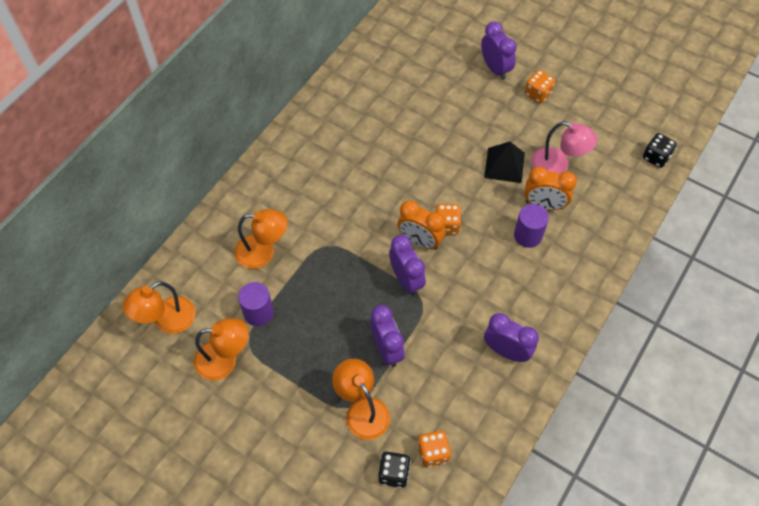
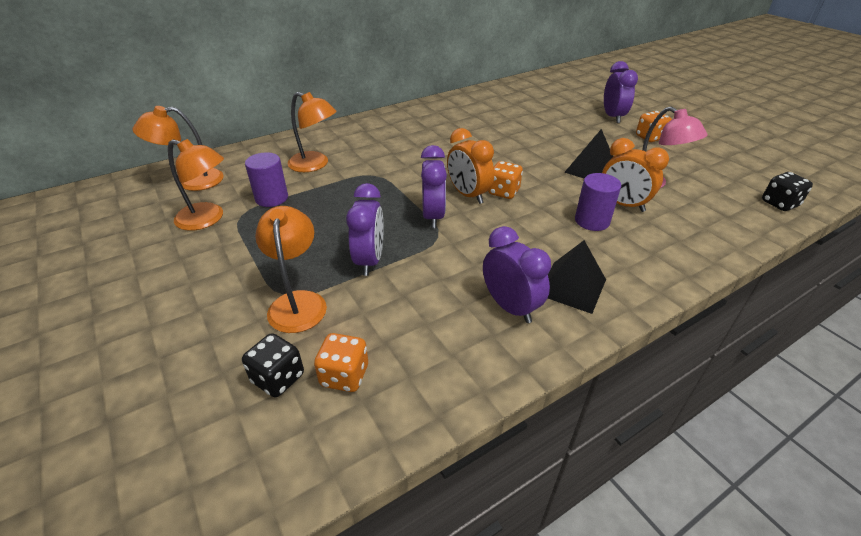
camera: 25 degrees right, 20 degrees down
none -> black pyramid [548,240,606,314]

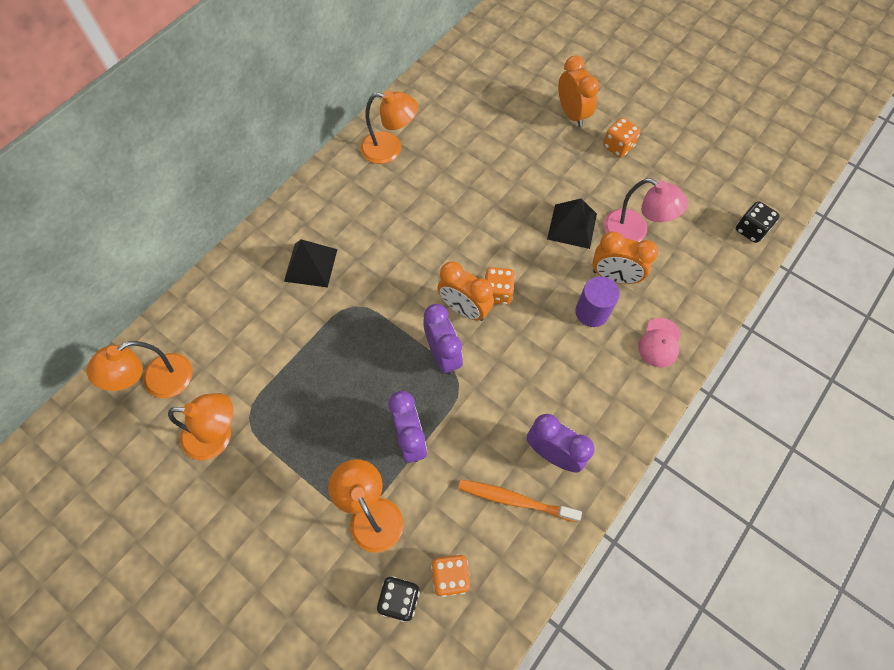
camera: 20 degrees left, 25 degrees up
purple cylinder [245,152,288,207] -> none
orange lamp [287,92,337,172] -> orange lamp moved to [361,90,418,164]
black pyramid [548,240,606,314] -> black pyramid moved to [284,239,337,288]
purple clock [604,61,638,123] -> orange clock [558,55,599,127]
none -> orange toothbrush [458,480,582,522]
none -> pink cap [638,318,681,368]

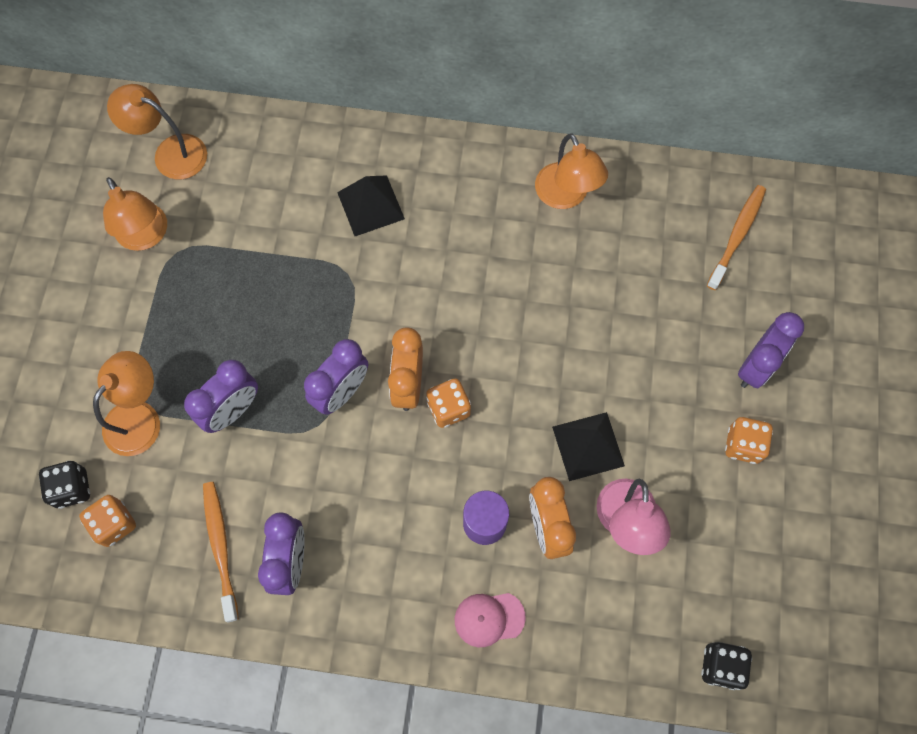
camera: 60 degrees right, 5 degrees up
orange clock [558,55,599,127] -> purple clock [738,312,804,388]
none -> orange toothbrush [707,185,766,290]

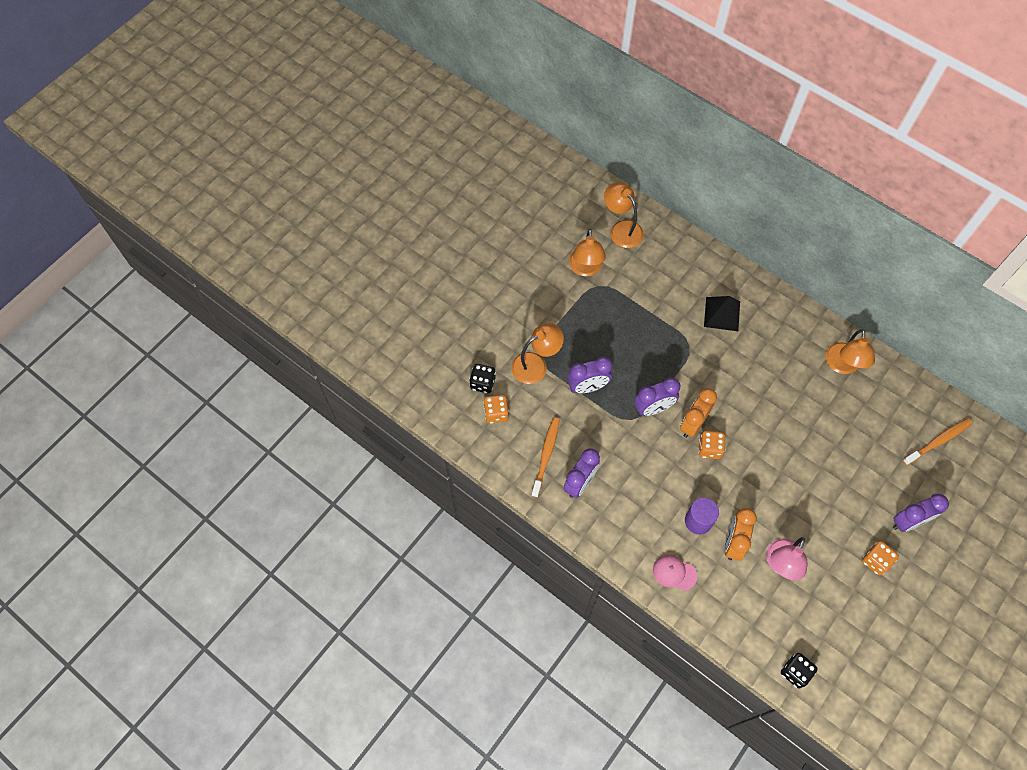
camera: 30 degrees right, 5 degrees down
black pyramid [552,412,625,481] -> none

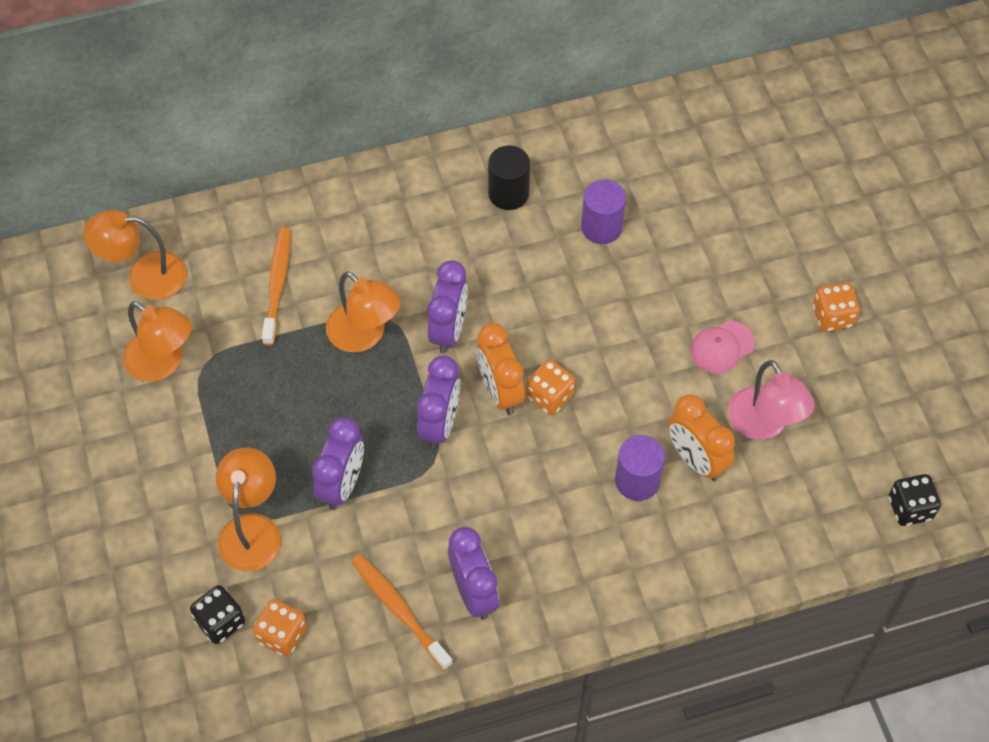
camera: 55 degrees left, 5 degrees down
pink cap [653,555,697,591] -> pink cap moved to [691,321,755,374]
black pyramid [704,296,740,331] -> none
orange lamp [825,329,875,374] -> orange lamp moved to [326,271,401,353]
purple clock [893,494,949,532] -> purple clock moved to [427,260,468,354]
orange toothbrush [903,418,972,465] -> orange toothbrush moved to [262,227,290,346]
none -> black cylinder [488,145,530,210]
none -> purple cylinder [581,179,626,244]

